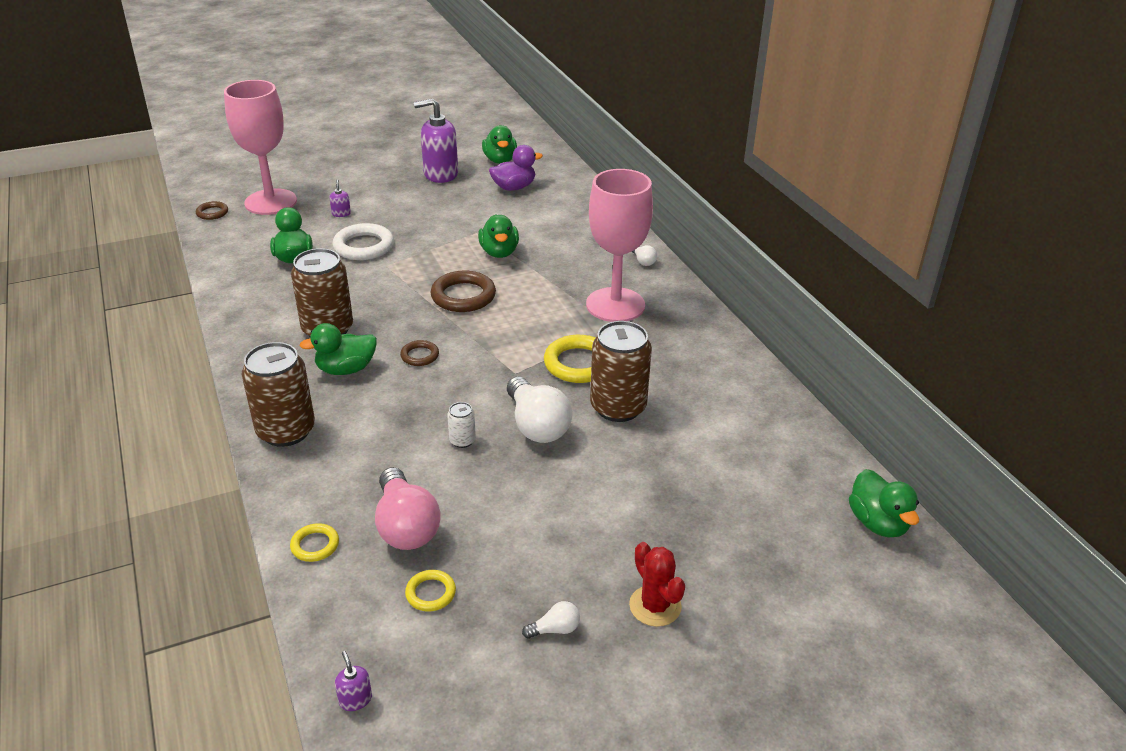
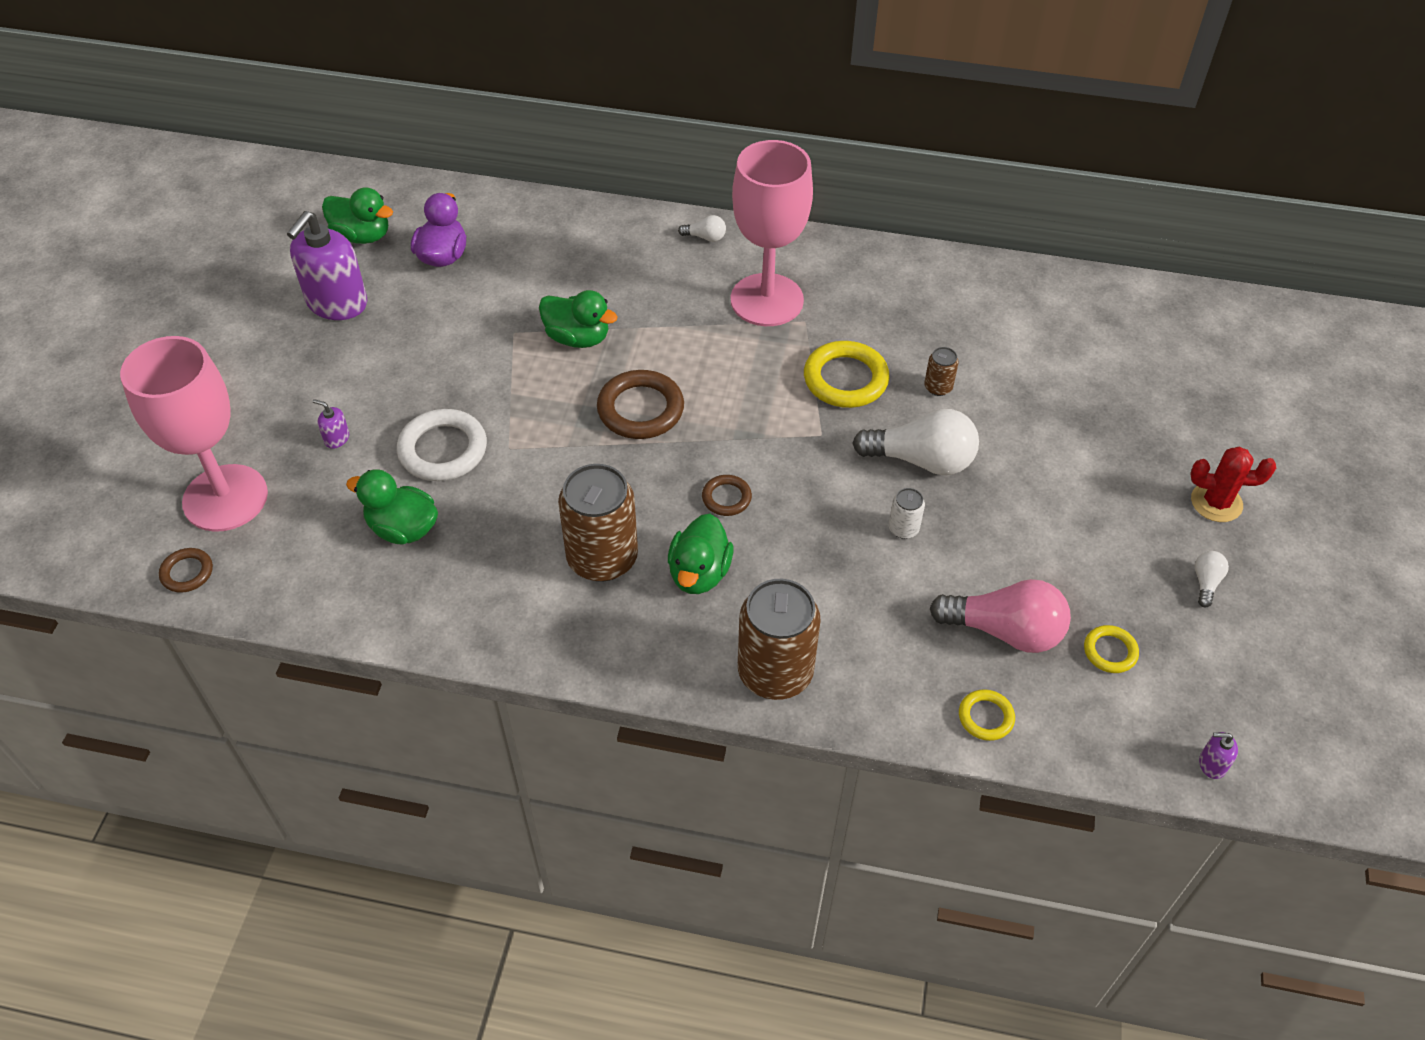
camera: 55 degrees left, 15 degrees up
brown can [590,321,652,422] -> brown can [924,347,959,396], size x0.45
green duck [849,469,919,537] -> none

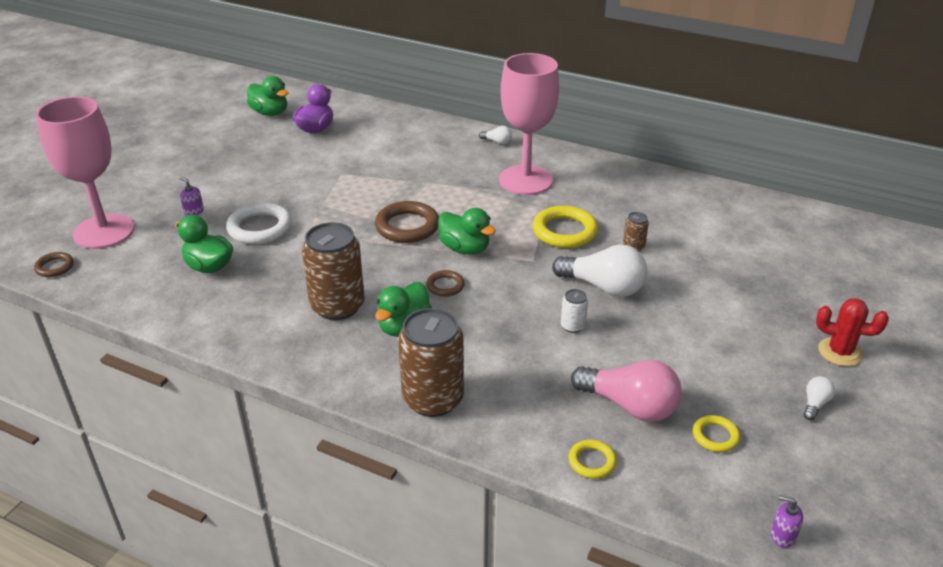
camera: 15 degrees right, 15 degrees down
purple soap dispenser [287,211,367,320] -> none
green duck [539,290,618,348] -> green duck moved to [438,208,496,255]

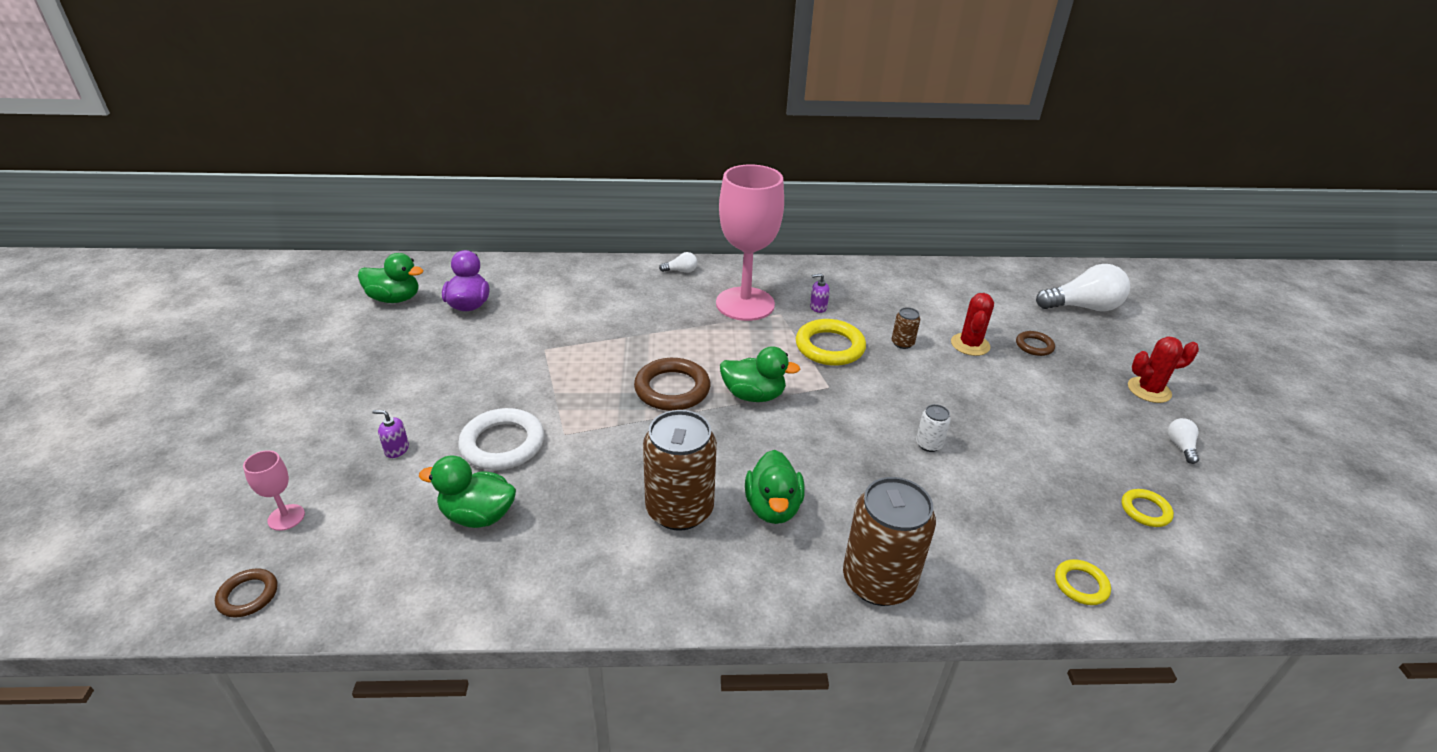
camera: 30 degrees left, 0 degrees up
pink goblet [35,96,135,249] -> pink goblet [243,450,305,531], size x0.40
brown ring [426,270,465,297] -> brown ring moved to [1016,331,1055,356]
white light bulb [552,245,648,297] -> white light bulb moved to [1036,264,1130,311]
pink light bulb [571,360,682,422] -> none
purple soap dispenser [771,495,803,548] -> purple soap dispenser moved to [810,273,830,313]
none -> red cactus [951,293,994,356]

